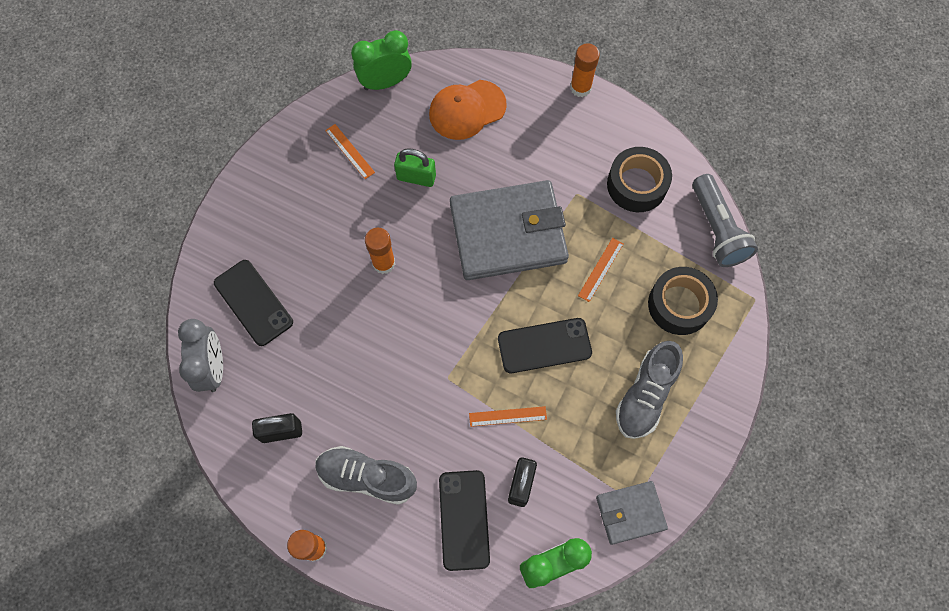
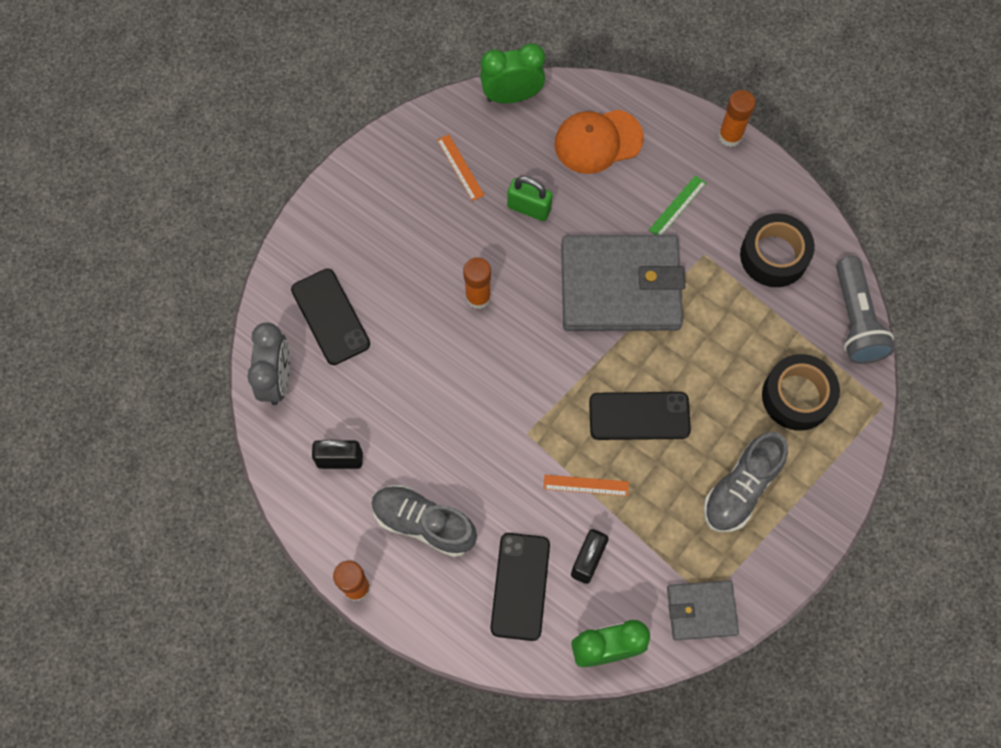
camera: 10 degrees right, 0 degrees up
orange ruler [578,238,623,302] -> none
none -> green ruler [649,175,706,235]

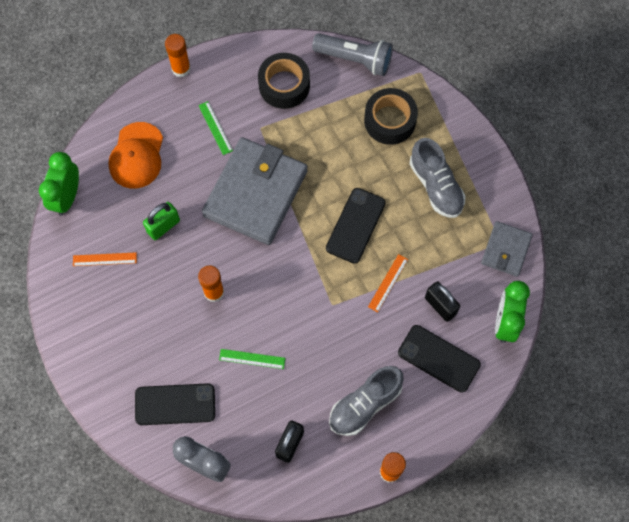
camera: 65 degrees left, 0 degrees up
none -> green ruler [219,349,285,369]

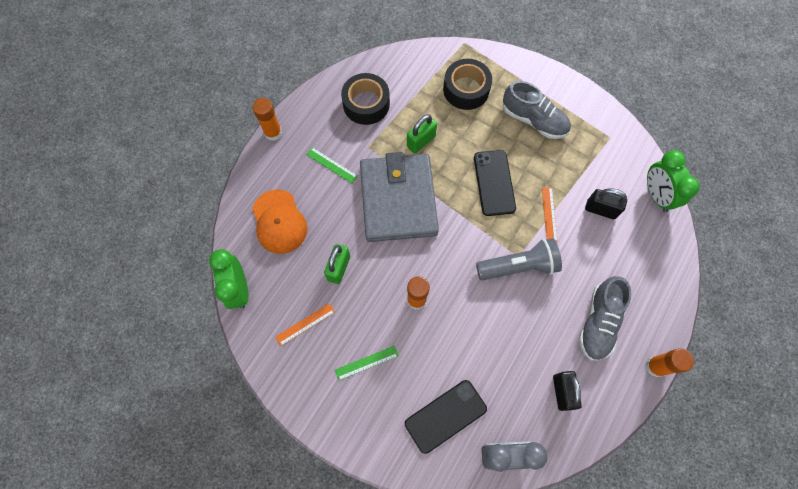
camera: 30 degrees left, 0 degrees up
green ruler [219,349,285,369] -> green ruler moved to [335,346,399,381]
grey flashlight [312,33,393,76] -> grey flashlight moved to [476,238,562,280]
black phone [398,325,481,393] -> none
grey wallet [481,221,533,277] -> none
none -> green padlock [407,114,437,153]

